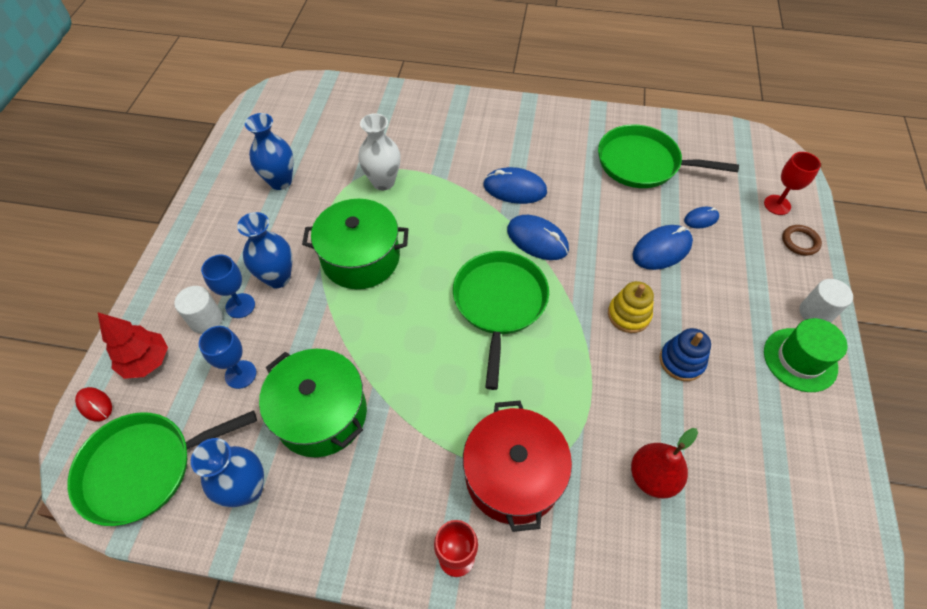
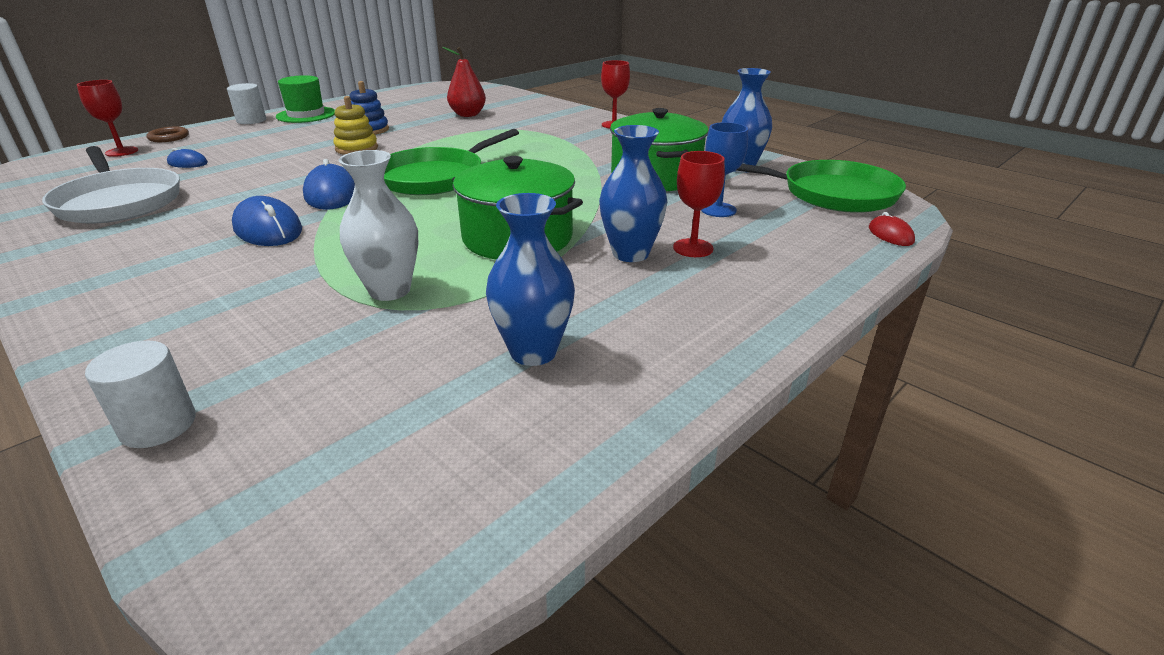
camera: 145 degrees left, 25 degrees down
red tree [98,313,168,379] -> none
white cylinder [174,286,223,334] -> white cylinder moved to [85,340,196,448]
blue goblet [201,255,255,318] -> red goblet [673,151,725,257]
red pot [463,401,572,532] -> none
green pan [598,124,739,188] -> white pan [42,146,180,224]
blue mouse [633,225,693,270] -> none

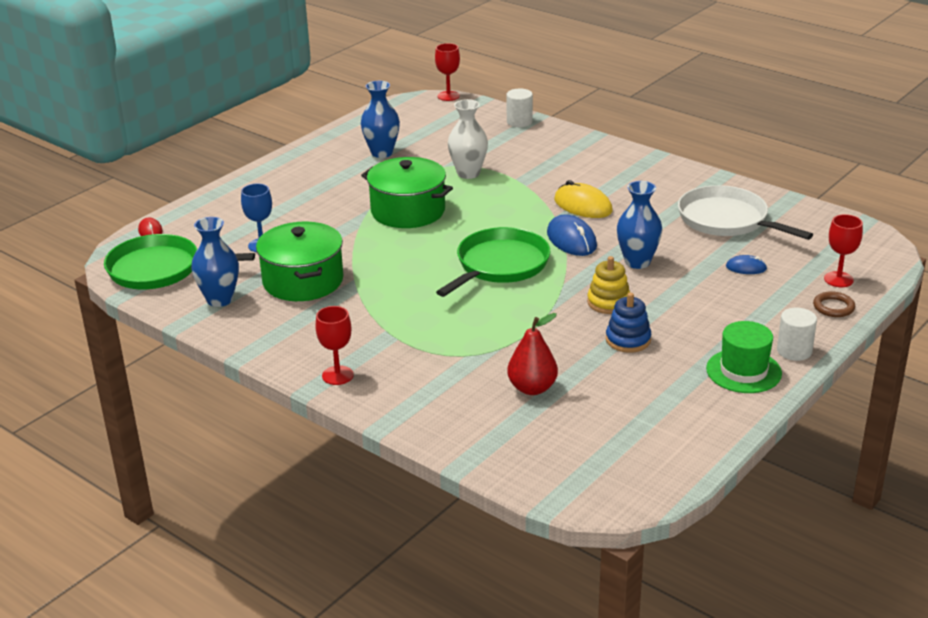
camera: 175 degrees right, 0 degrees up
blue mouse [232,196,302,246] -> yellow mouse [554,180,613,218]
blue vase [599,125,667,262] -> blue vase moved to [617,181,662,269]
red goblet [673,151,725,257] -> red goblet moved to [435,43,460,101]

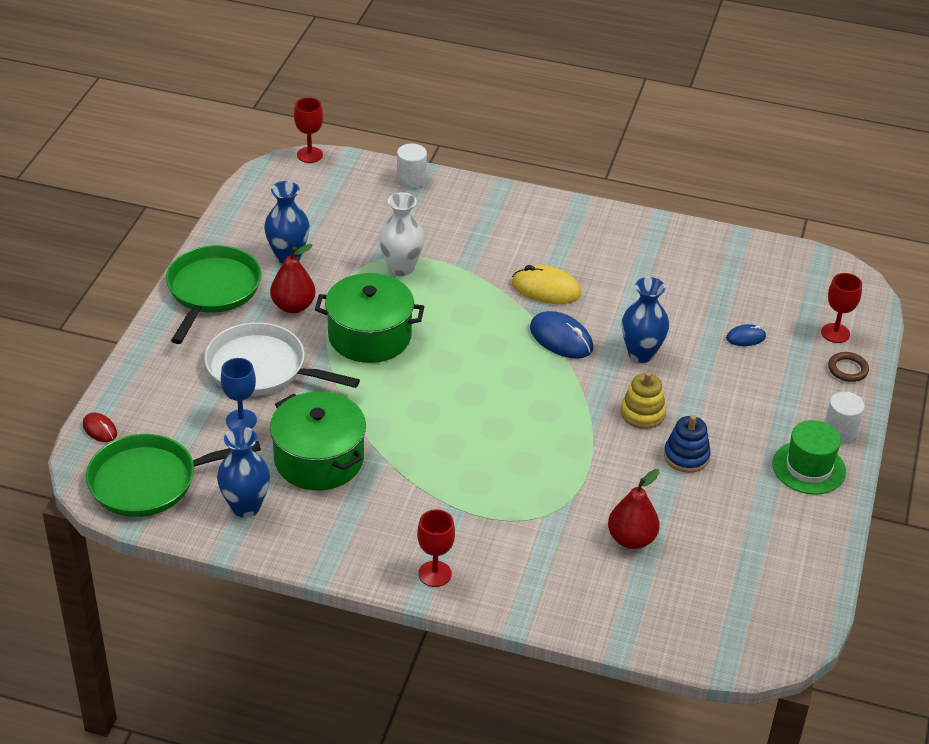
camera: 25 degrees left, 10 degrees up
green pan [436,227,550,297] -> green pan moved to [166,245,262,344]
white pan [678,185,813,240] -> white pan moved to [204,322,360,396]
none -> red pear [270,244,316,313]

